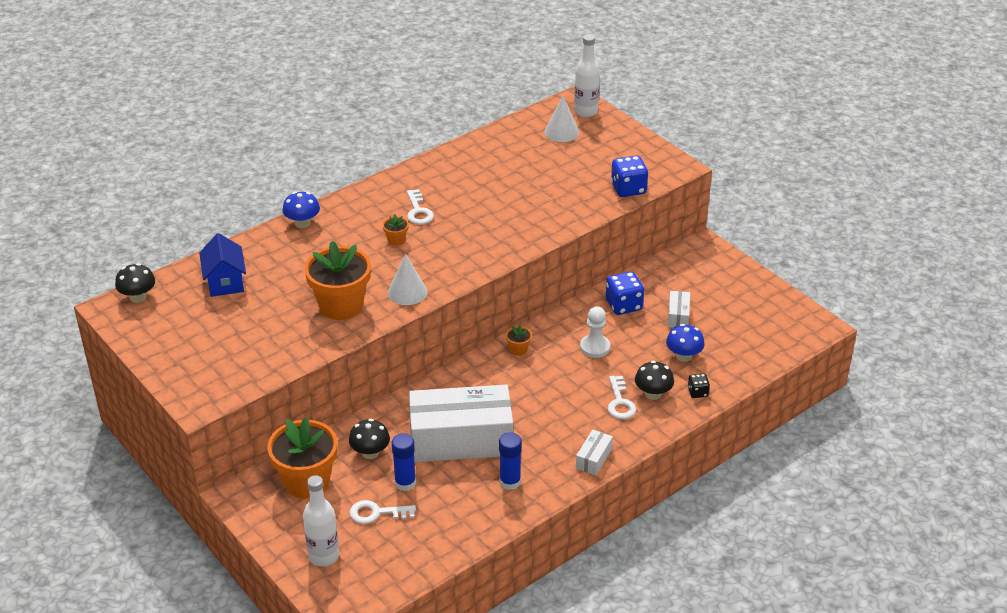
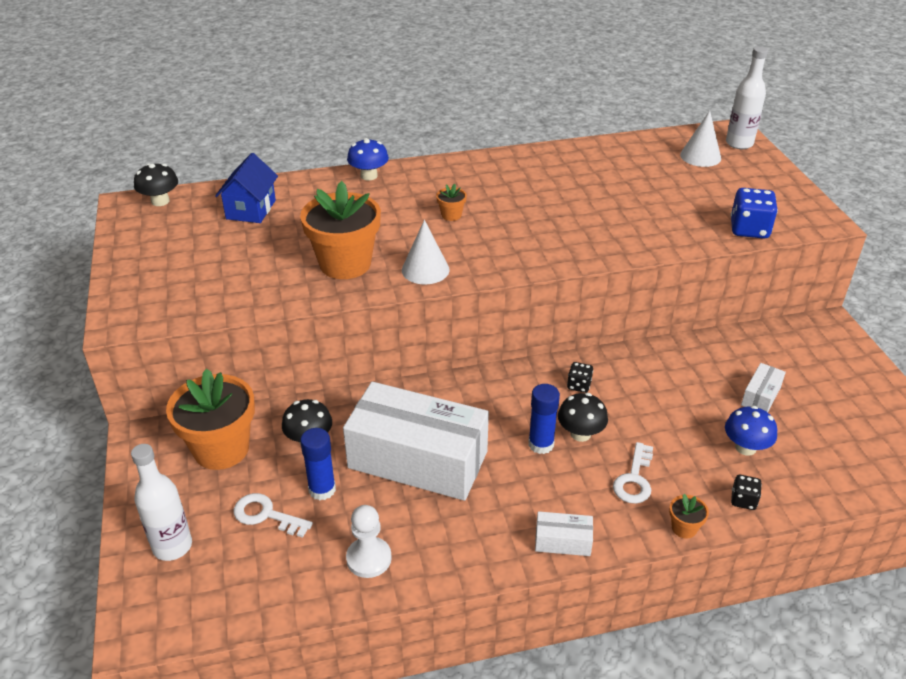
camera: 25 degrees right, 0 degrees up
white key [407,189,434,225] -> none
blue glue stick [499,432,522,490] -> blue glue stick moved to [528,384,560,454]
orange flower pot [506,325,532,356] -> orange flower pot moved to [669,494,709,539]
white box [576,430,613,476] -> white box turned 45 degrees clockwise [535,511,593,556]
white pawn [580,306,610,358] -> white pawn moved to [346,505,392,578]
blue dice [606,272,644,315] -> none
black mushroom [635,361,674,400] -> black mushroom moved to [558,393,608,442]
none -> black dice [567,362,593,393]

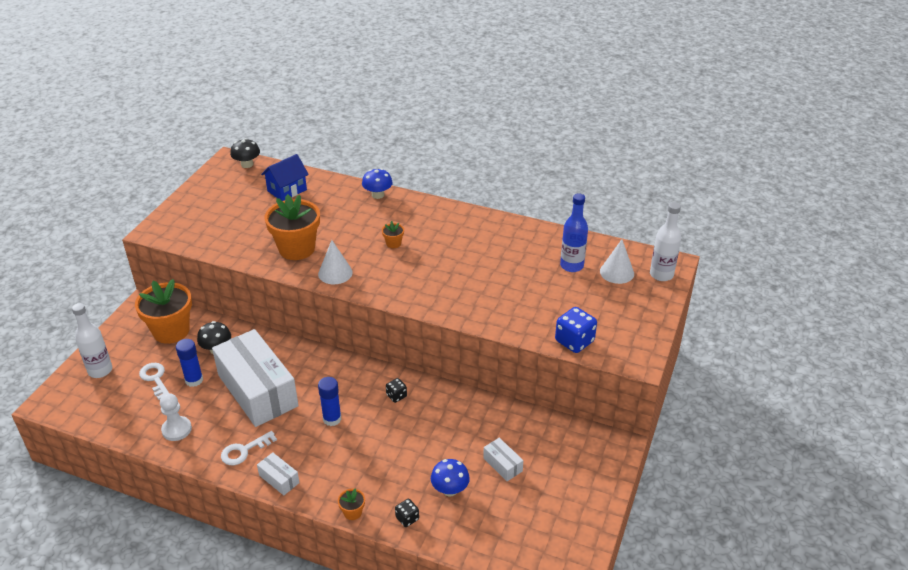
camera: 35 degrees right, 0 degrees up
black mushroom [558,393,608,442] -> none
white key [613,442,653,504] -> white key moved to [221,431,277,465]
white box [741,363,786,412] -> white box turned 75 degrees clockwise [483,438,523,481]
none -> blue bottle [560,193,588,272]

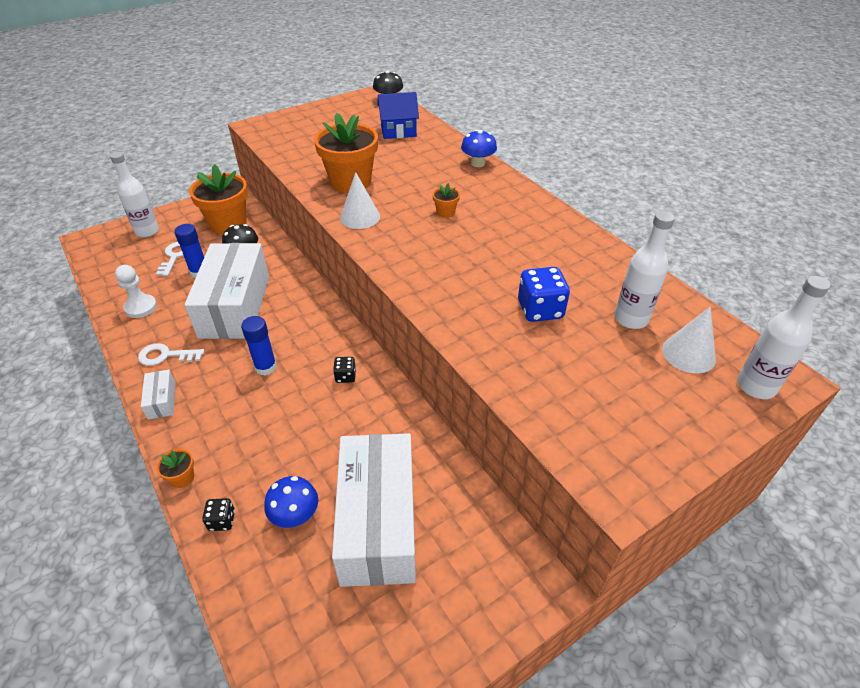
camera: 35 degrees right, 5 degrees up
white box [483,438,523,481] -> white box [332,433,416,587], size x2.48
blue dice [555,307,597,353] -> blue dice moved to [518,267,570,322]
blue bottle [560,193,588,272] -> white bottle [615,211,675,329]

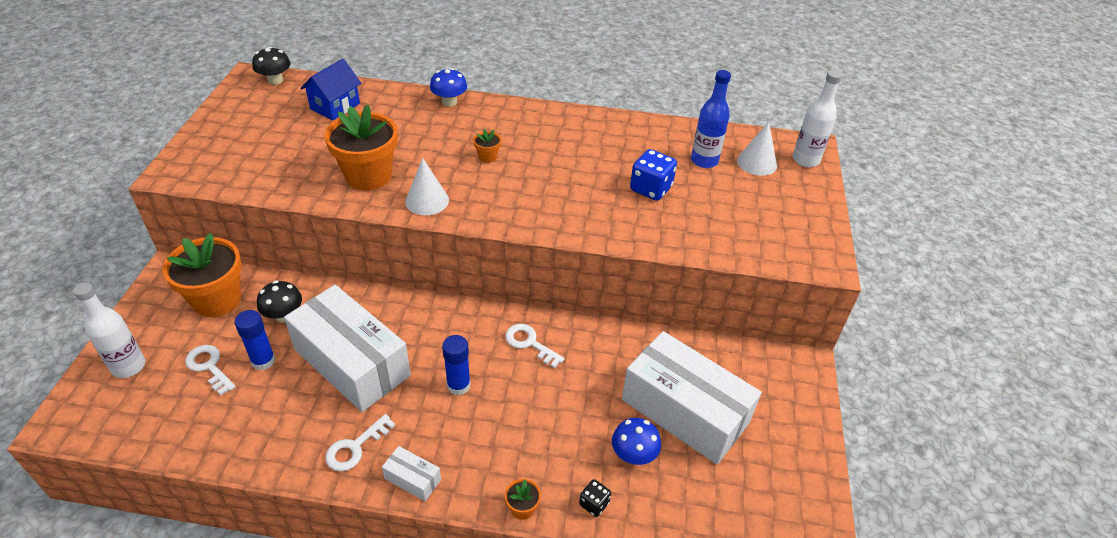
camera: 50 degrees left, 0 degrees up
white pawn [115,265,157,318] -> none
black dice [333,357,356,383] -> white key [505,324,565,368]
white bottle [615,211,675,329] -> blue bottle [691,70,731,168]

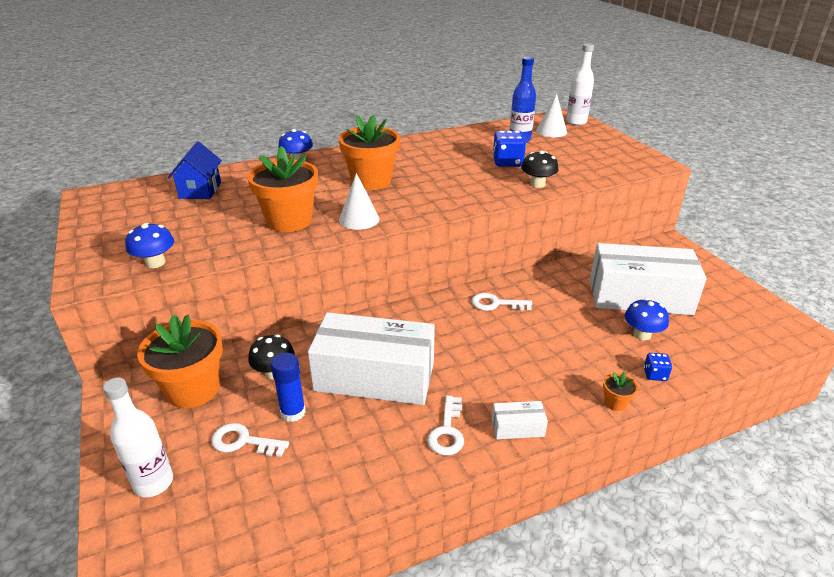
camera: 30 degrees left, 10 degrees down
black mushroom [252,47,291,85] -> black mushroom moved to [521,150,558,188]
blue glue stick [442,335,471,395] -> none
orange flower pot [473,129,501,163] -> orange flower pot [339,115,400,190], size x2.39
black dice [579,479,611,517] -> blue dice [644,353,672,381]
none -> blue mushroom [125,223,174,268]

